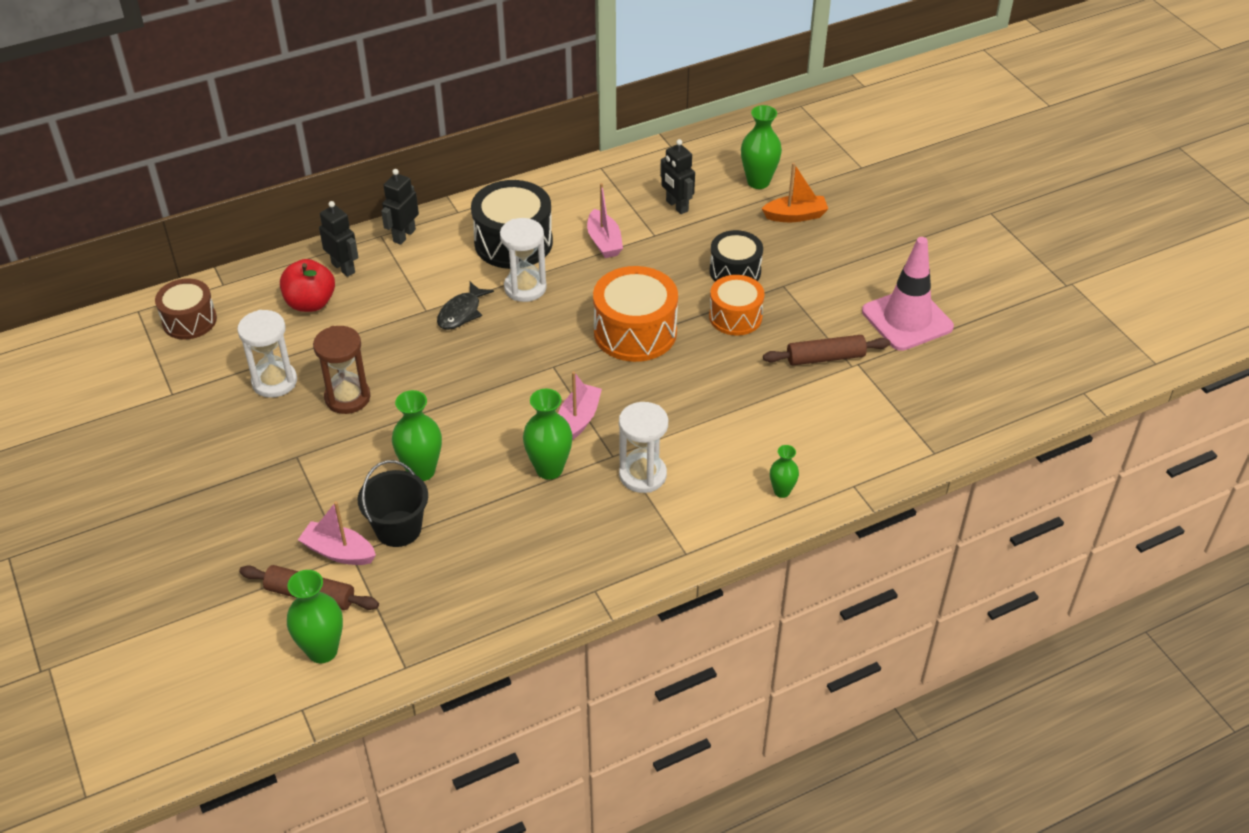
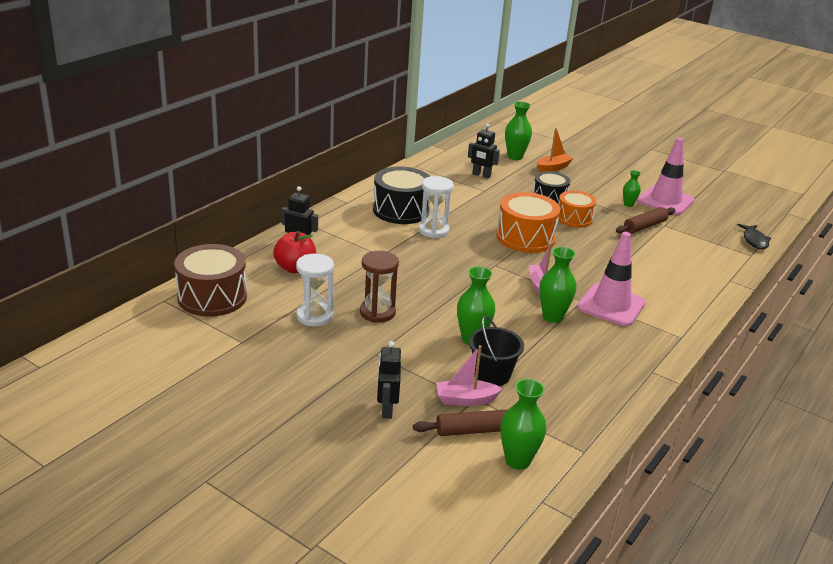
camera: 30 degrees left, 15 degrees down
brown drum [155,278,217,340] -> brown drum [174,244,247,317], size x1.55
black robot [381,169,419,245] -> black robot moved to [377,341,401,419]
black fish [437,282,494,330] -> black fish moved to [738,224,771,250]
pink boat [587,183,623,258] -> none
white hourglass [619,402,668,493] -> pink traffic cone [577,232,646,326]
green vase [770,445,799,498] -> green vase moved to [623,170,641,207]

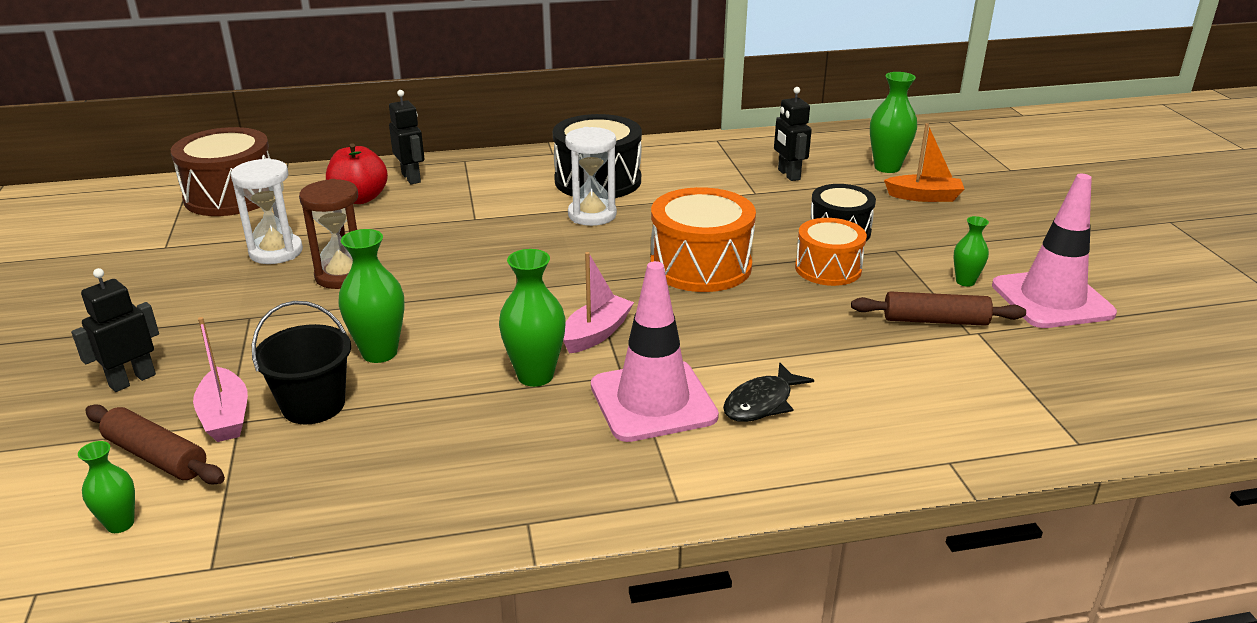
camera: 45 degrees right, 0 degrees up
pink boat [436,345,503,406] -> pink boat turned 150 degrees counterclockwise [193,317,248,442]
green vase [500,379,547,470] -> green vase [78,441,135,533], size x0.59
black fish [738,224,771,250] -> black fish moved to [723,363,814,422]

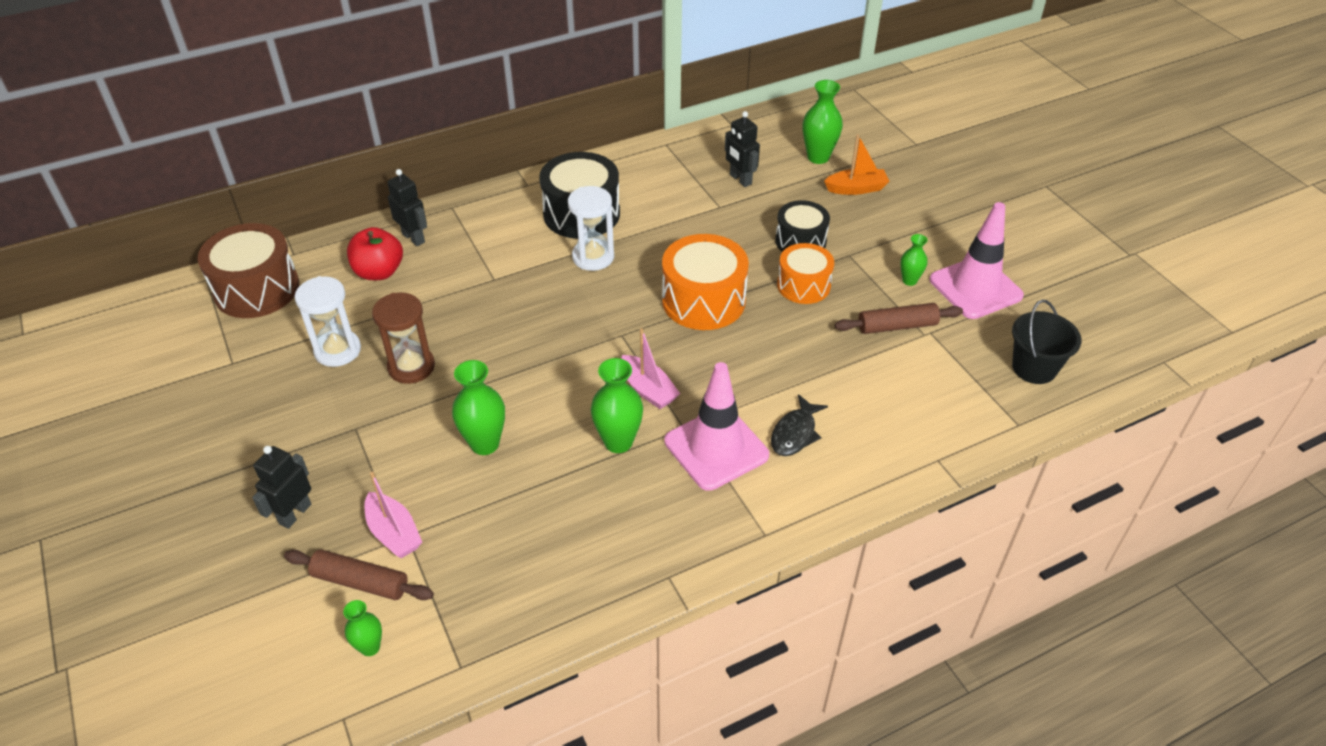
camera: 15 degrees left, 15 degrees up
black bucket [252,301,351,424] -> black bucket moved to [1012,300,1082,384]
pink boat [563,252,634,354] -> pink boat turned 120 degrees clockwise [621,328,680,409]

